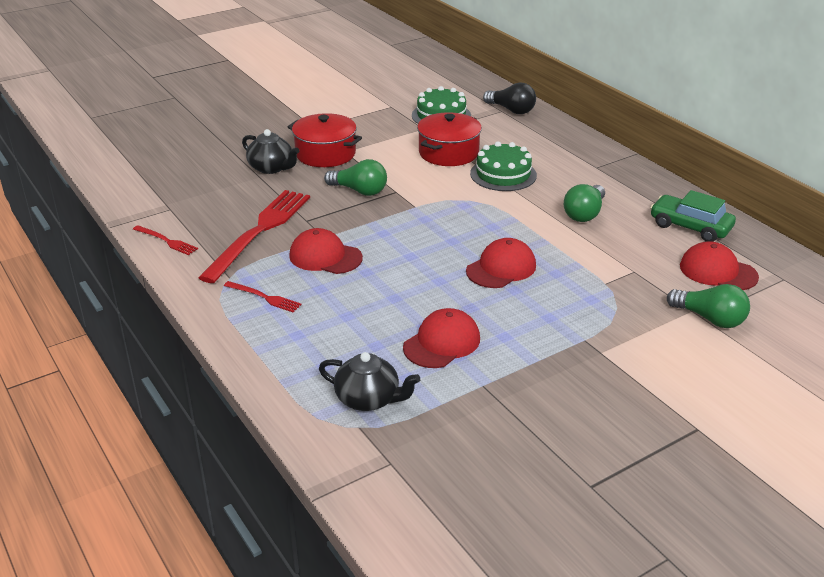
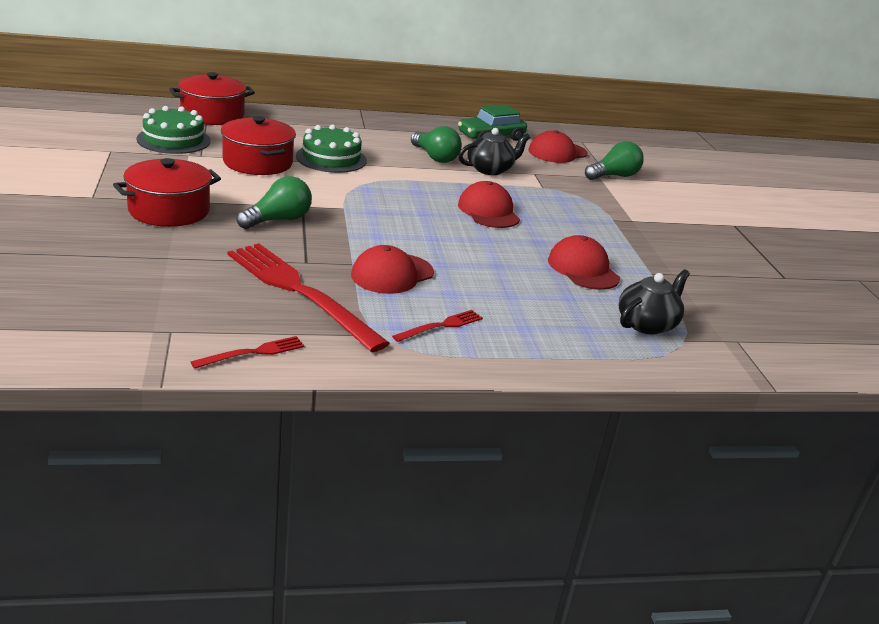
camera: 70 degrees left, 5 degrees down
black teapot [242,129,299,174] -> black teapot moved to [458,128,530,175]
black light bulb [483,83,536,114] -> red pot [170,72,255,125]

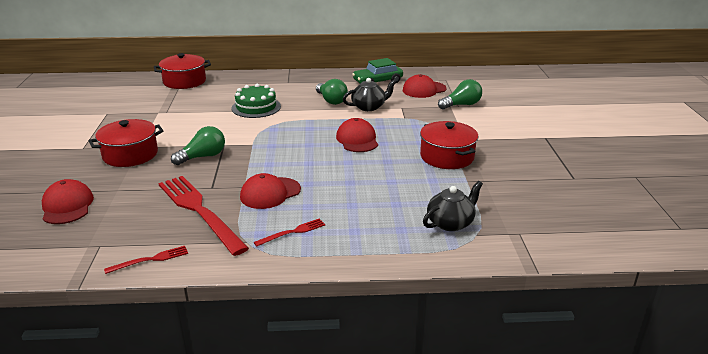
camera: 10 degrees right, 0 degrees up
green cake [136,106,211,154] -> none
red pot [221,116,296,175] -> red pot moved to [420,121,479,169]
red cap [548,235,620,290] -> red cap moved to [42,179,94,224]

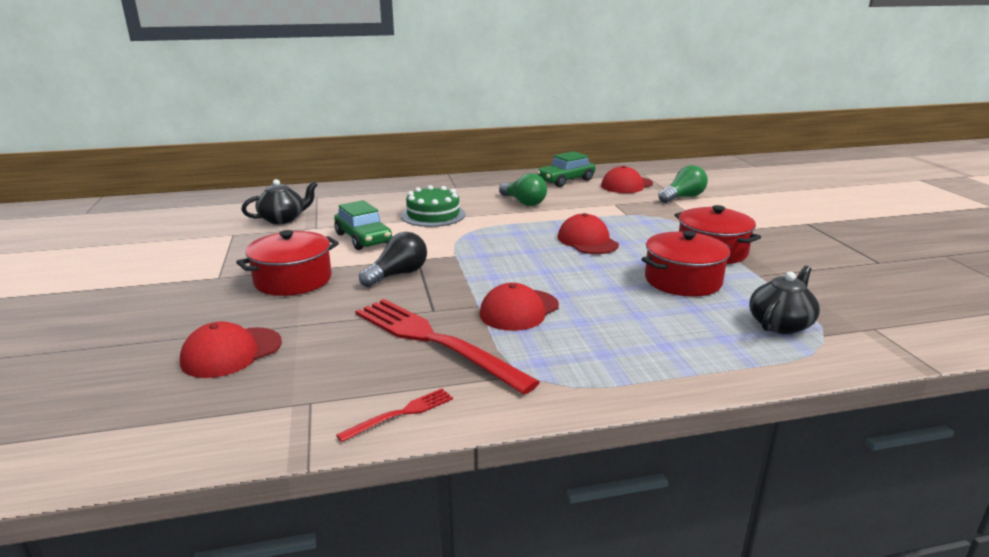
camera: 10 degrees left, 5 degrees down
red cap [42,179,94,224] -> red cap turned 105 degrees counterclockwise [180,321,282,378]
red pot [154,53,211,89] -> red pot moved to [642,231,730,297]
green light bulb [171,126,225,165] -> black light bulb [359,232,427,287]
red fork [254,219,325,247] -> none
black teapot [343,78,396,111] -> black teapot moved to [241,179,317,224]
none -> green car [334,200,392,250]

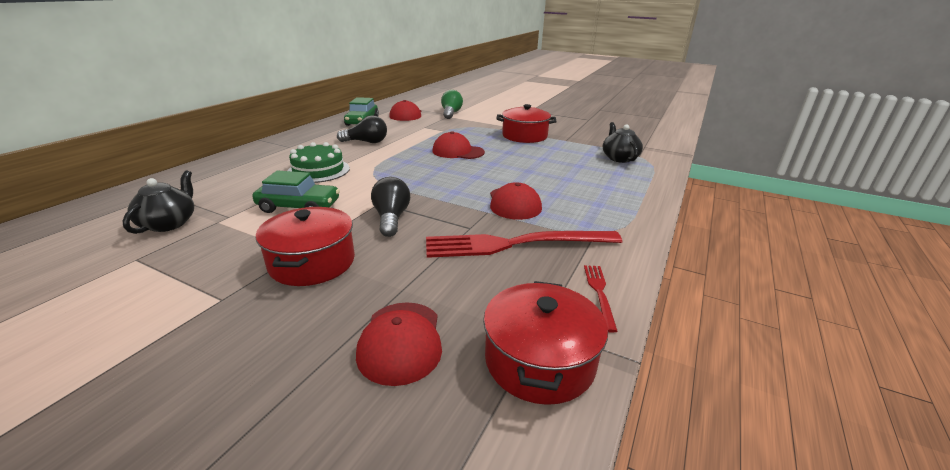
camera: 50 degrees left, 5 degrees up
green light bulb [499,173,547,206] -> black light bulb [337,115,387,143]
red pot [642,231,730,297] -> red pot moved to [483,281,608,405]

